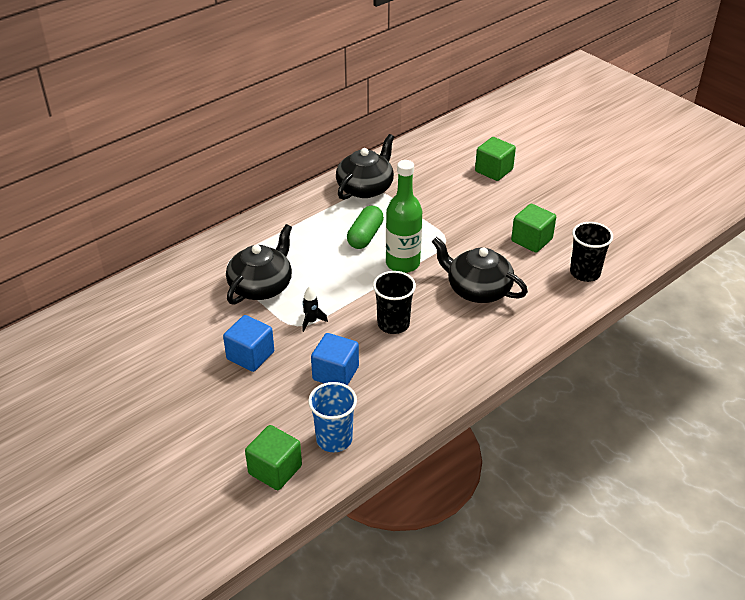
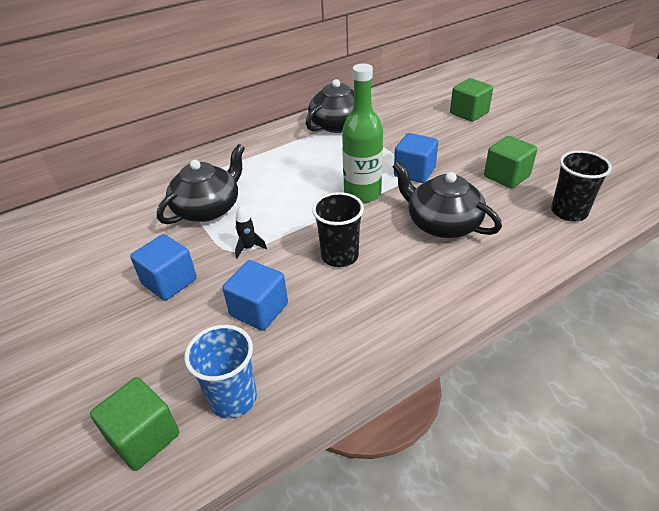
camera: 10 degrees right, 0 degrees up
green capsule [347,205,384,249] -> none
none -> blue cube [394,133,438,183]

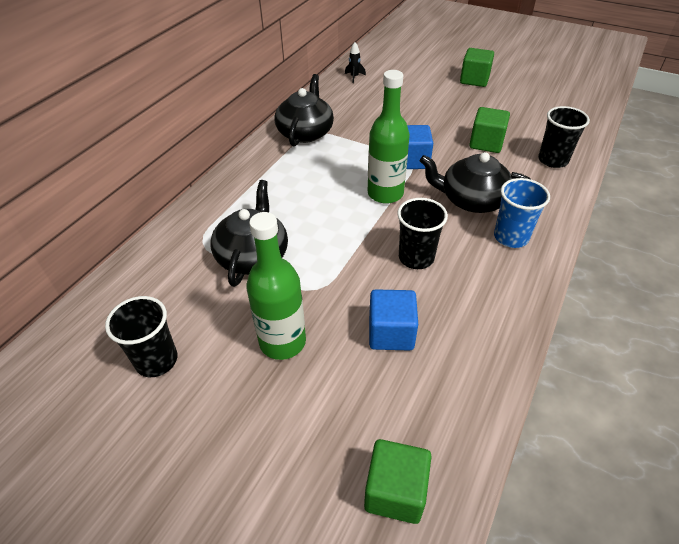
camera: 30 degrees left, 5 degrees up
blue cube [130,234,197,301] -> green bottle [246,212,306,360]
blue cup [185,325,257,419] -> blue cup moved to [494,178,550,248]
black rocket [235,205,267,259] -> black rocket moved to [345,42,366,83]
green cube [450,78,493,122] -> green cube moved to [460,48,494,87]
none -> black cup [105,296,178,377]

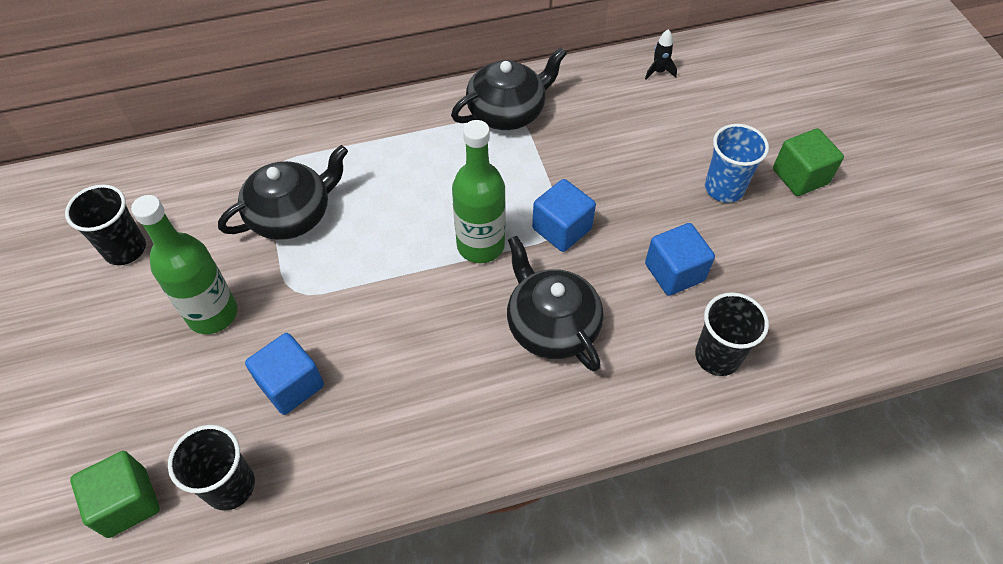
camera: 45 degrees right, 10 degrees up
black cup [397,198,448,269] -> black cup moved to [168,425,255,511]
green cube [469,107,510,153] -> blue cube [645,223,715,296]
blue cup [494,178,550,248] -> blue cup moved to [705,124,769,203]

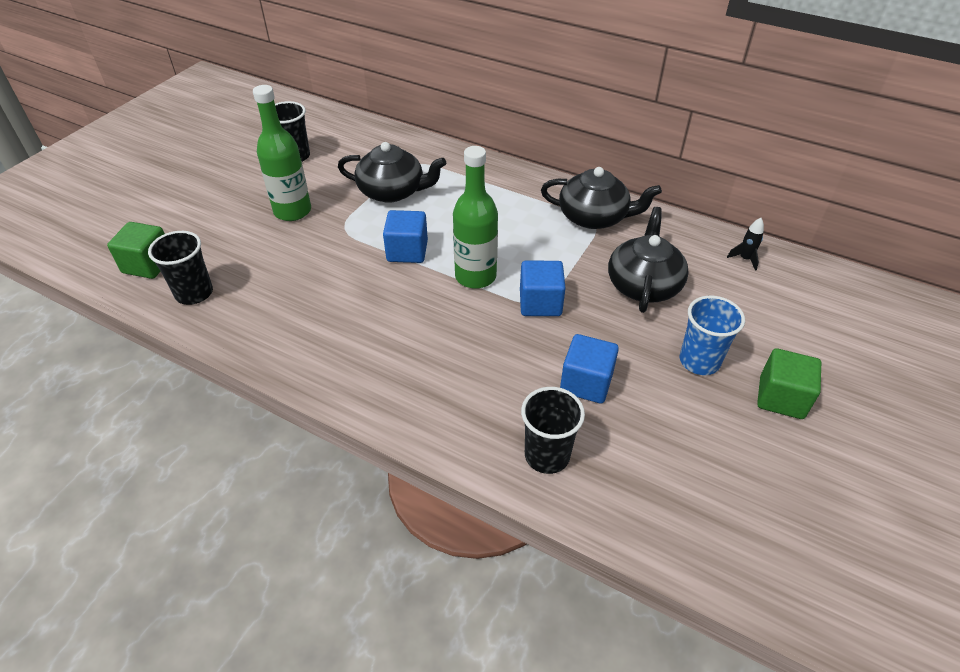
camera: 45 degrees right, 10 degrees down
blue cube [245,333,324,415] -> blue cube moved to [383,210,428,263]
black teapot [507,236,604,372] -> black teapot moved to [608,207,689,313]

